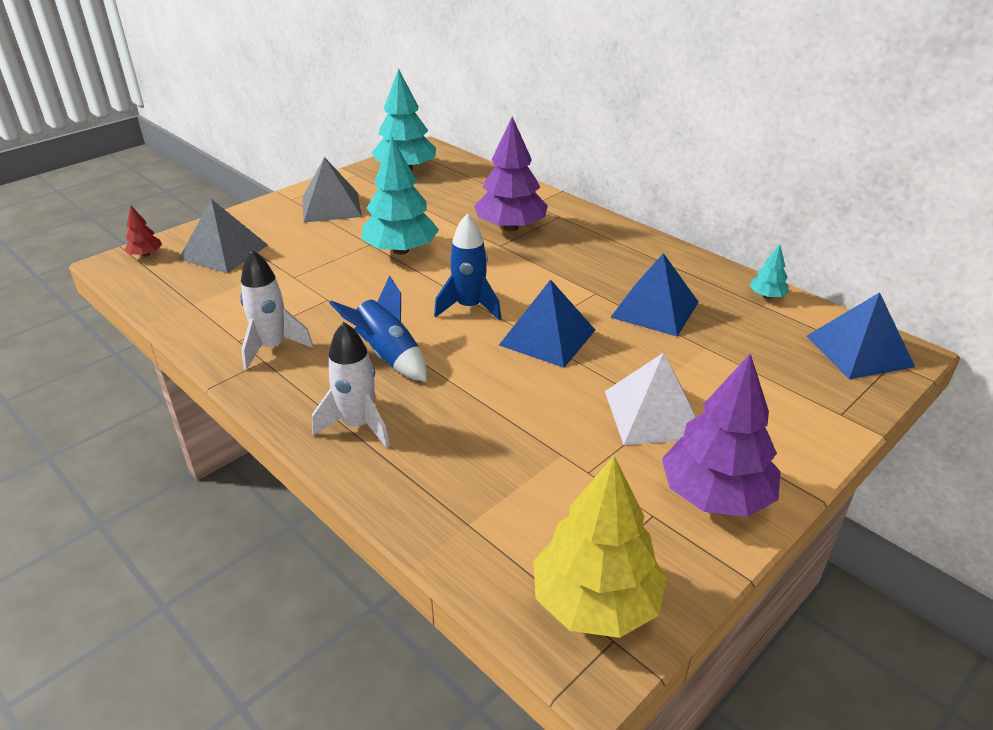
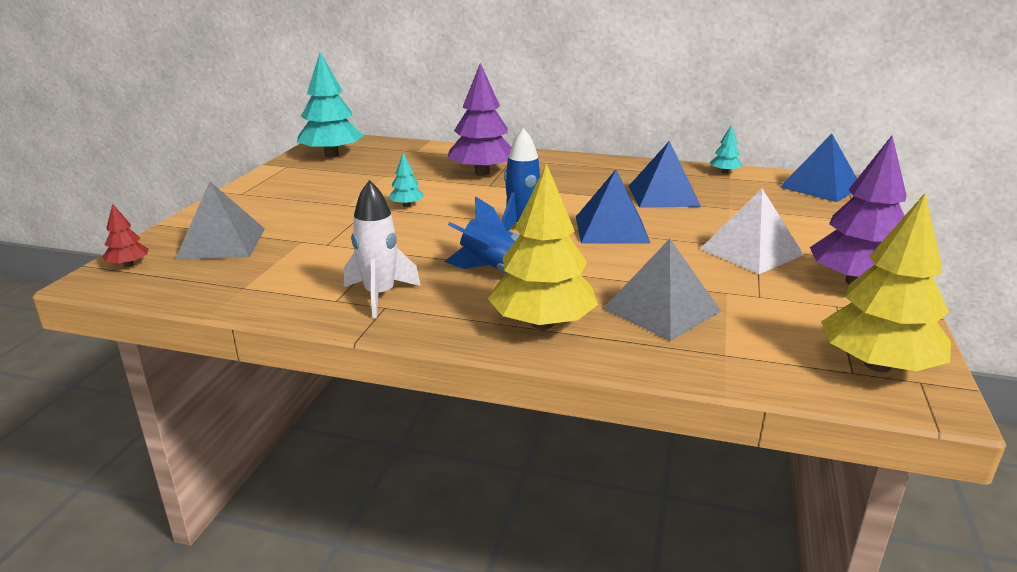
camera: 30 degrees left, 10 degrees down
grey pyramid [302,157,362,222] -> grey pyramid moved to [603,239,721,341]
white rocket [312,322,390,448] -> yellow tree [488,163,598,329]
turquoise tree [361,135,439,255] -> turquoise tree [388,153,424,207], size x0.46

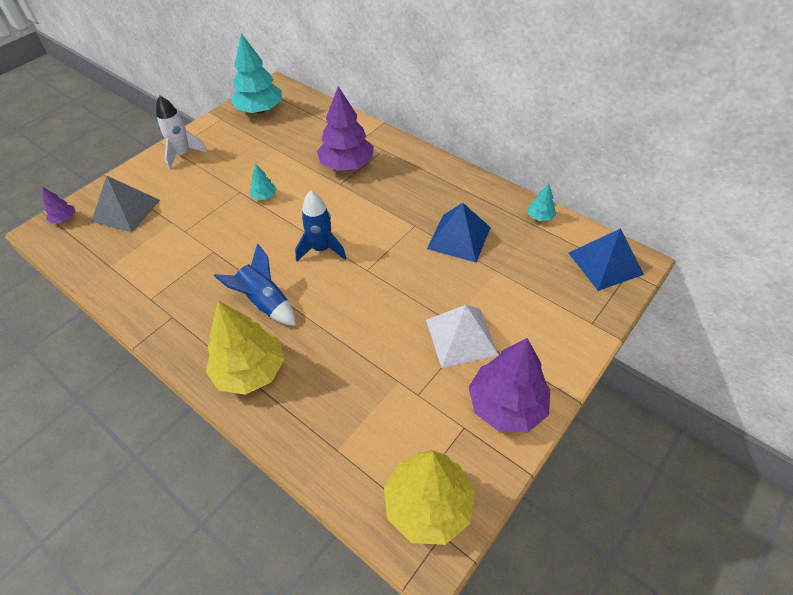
camera: 25 degrees right, 25 degrees up
red tree [102,204,149,267] -> purple tree [42,187,76,223]
white rocket [344,180,421,318] -> white rocket moved to [156,95,208,170]
blue pyramid [576,170,650,243] -> none
grey pyramid [603,239,721,341] -> none

